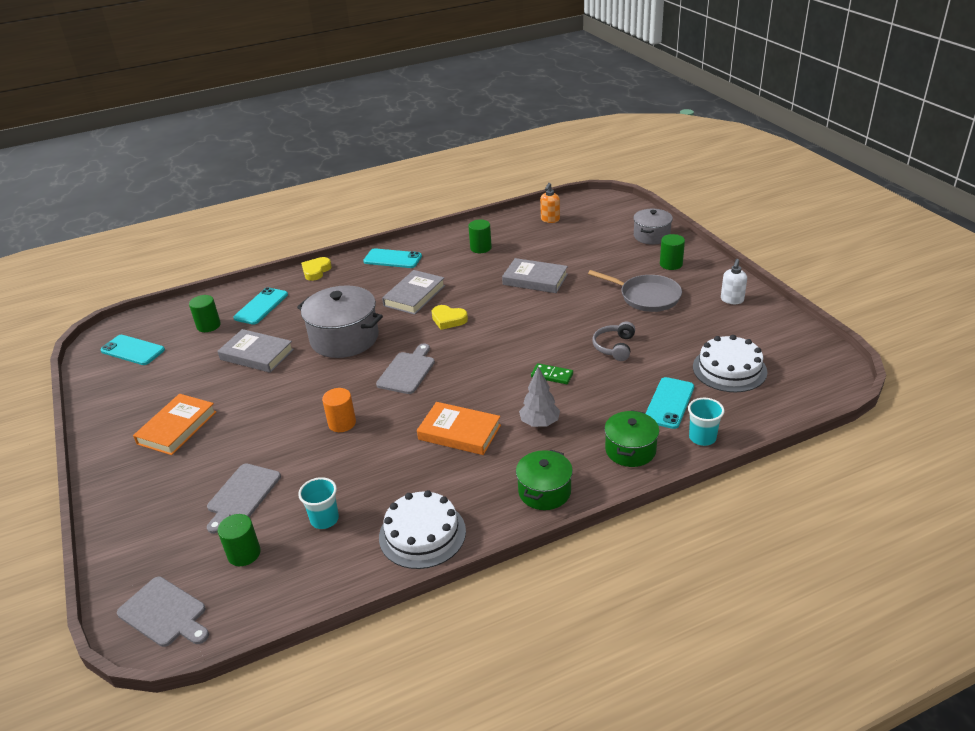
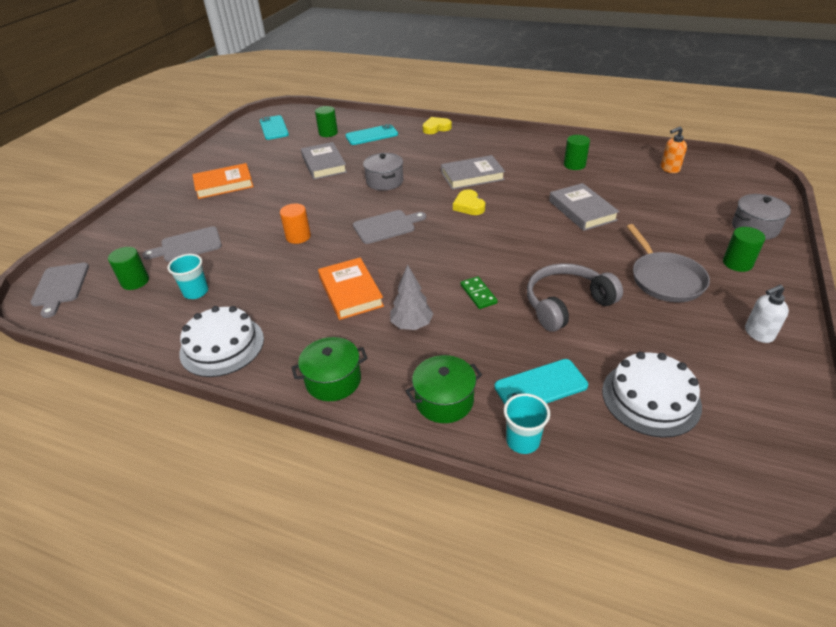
camera: 45 degrees right, 5 degrees up
grey pot [297,285,383,358] -> grey pot [363,153,403,191], size x0.60
turquoise phone [363,248,422,268] -> none
grey headphones [592,322,635,361] -> grey headphones [527,263,623,332], size x1.58

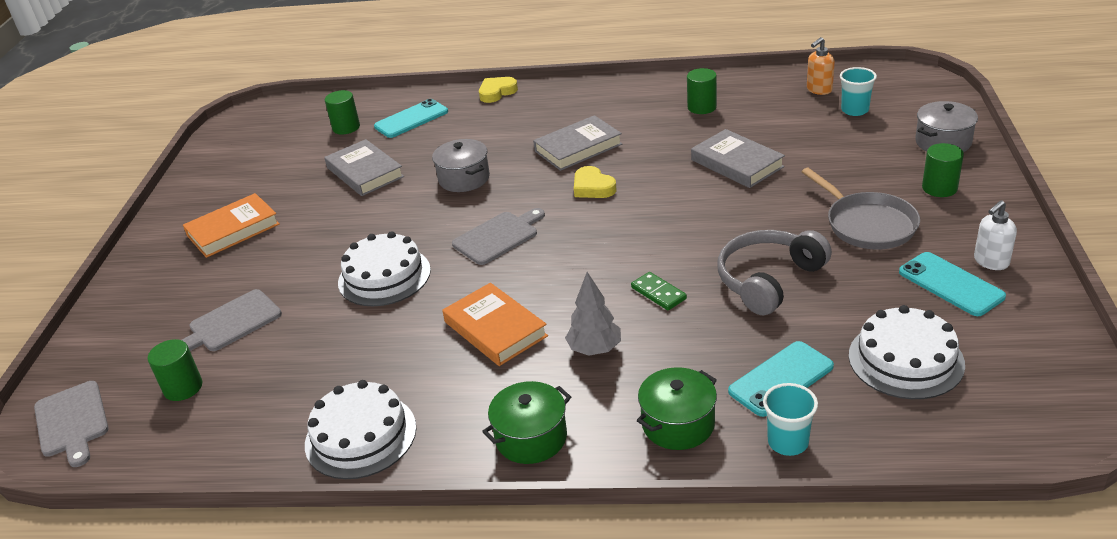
camera: 15 degrees left, 5 degrees down
turquoise cup [168,254,208,299] -> turquoise cup moved to [840,67,877,116]
turquoise phone [260,115,289,140] -> turquoise phone moved to [899,252,1006,316]
orange cylinder [280,204,311,244] -> white cake [338,231,431,306]

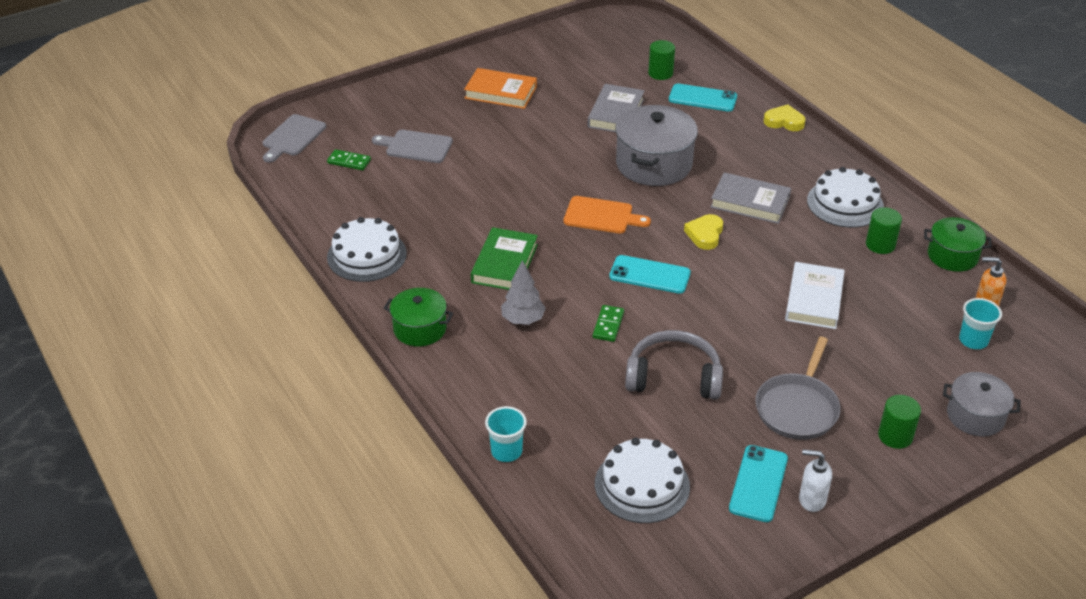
camera: 50 degrees right, 5 degrees up
green cylinder [148,339,202,401] -> green domino [327,149,371,170]
white cake [338,231,431,306] -> white cake moved to [807,167,884,228]
grey pot [432,139,490,192] -> grey pot [615,105,698,186], size x1.66
orange book [442,283,548,366] -> green book [471,227,538,290]
grey cutting board [452,208,545,265] -> orange cutting board [564,196,651,234]
green pot [637,367,717,450] -> green pot moved to [924,217,992,272]
grey book [691,129,785,188] -> white book [785,262,845,329]
turquoise phone [728,341,834,417] -> turquoise phone moved to [609,255,691,294]

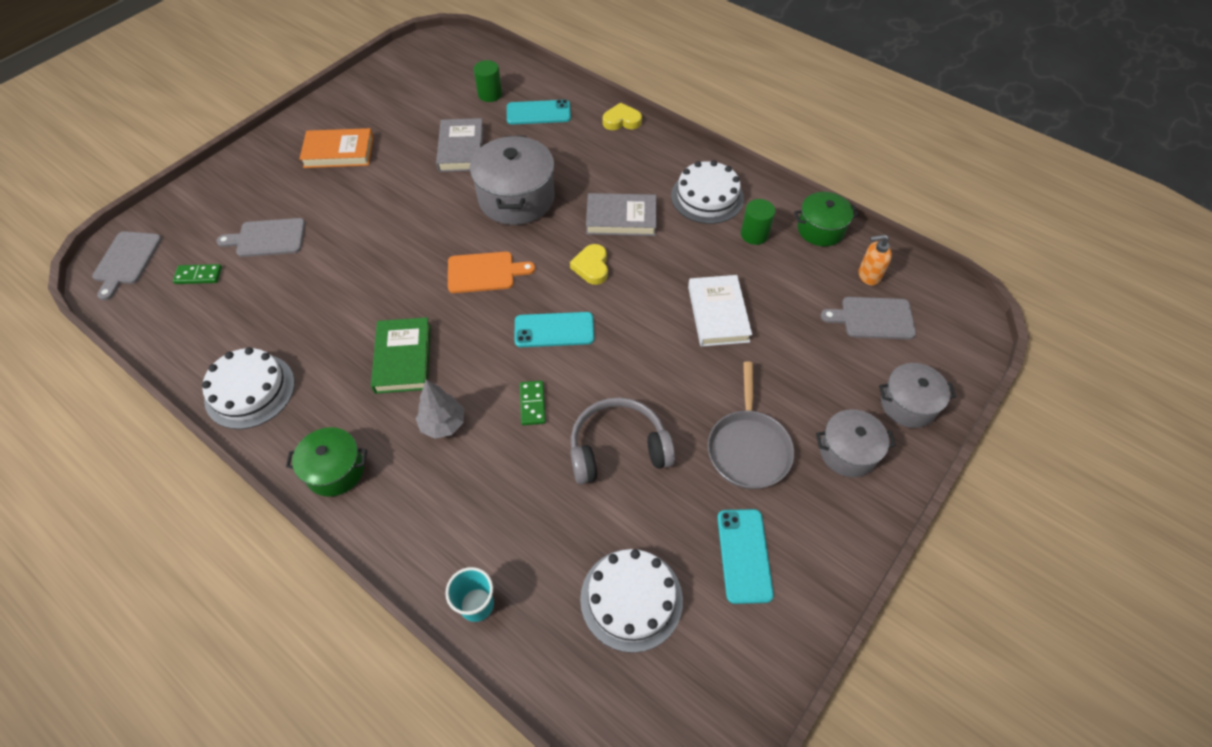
camera: 20 degrees left, 15 degrees up
white soap dispenser [799,449,832,512] -> none
green cylinder [878,395,921,449] -> grey pot [816,409,896,477]
turquoise cup [959,298,1002,349] -> grey cutting board [821,297,916,340]

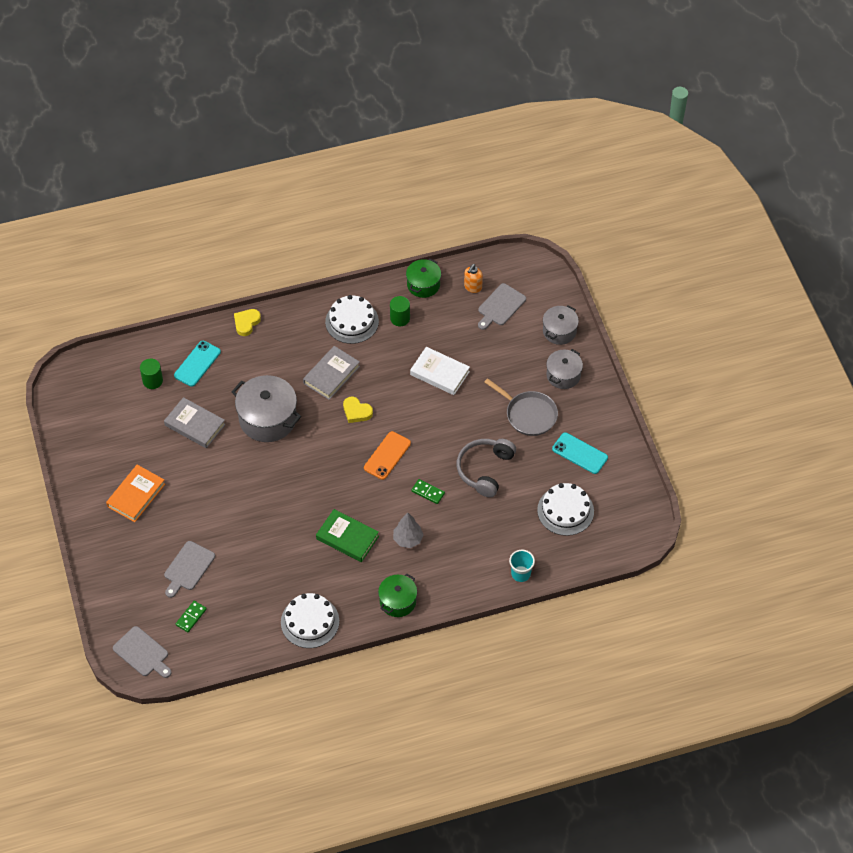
camera: 55 degrees left, 0 degrees up
orange cutting board [448,252,535,293] -> none
turquoise phone [514,312,594,347] -> orange phone [364,431,411,480]

